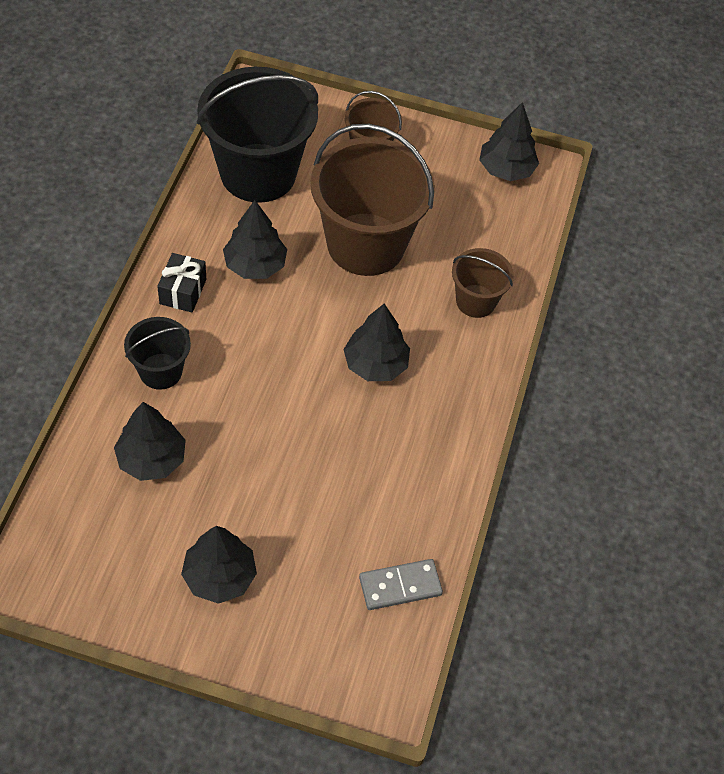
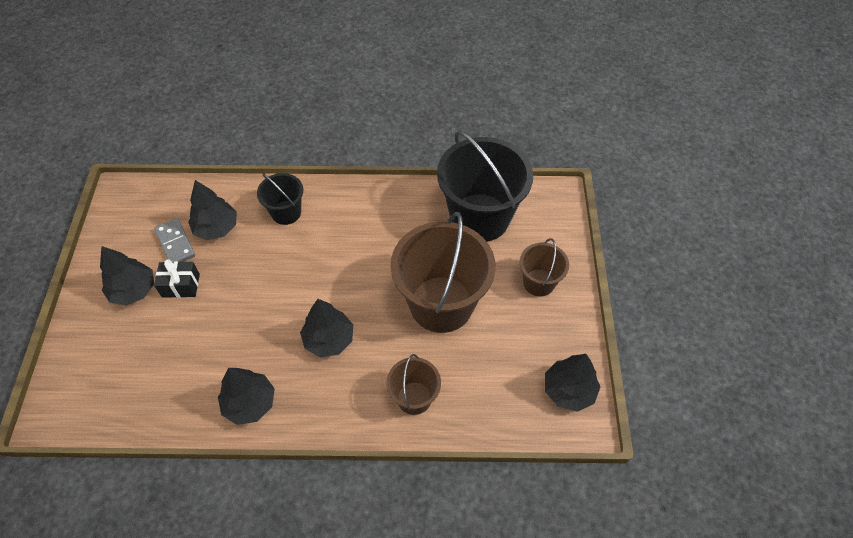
camera: 80 degrees right, 0 degrees up
black gift [157,253,206,312] -> black gift moved to [154,259,200,298]
black tree [223,200,287,279] -> black tree moved to [218,368,275,425]
grey domino [359,559,443,610] -> grey domino moved to [154,218,195,262]

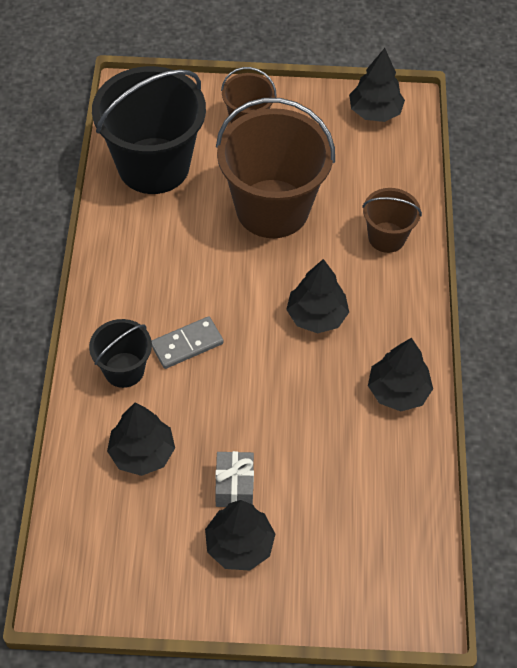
camera: 90 degrees left, 0 degrees up
grey domino [154,218,195,262] -> grey domino moved to [152,316,224,369]
black gift [154,259,200,298] -> grey gift [215,451,254,507]

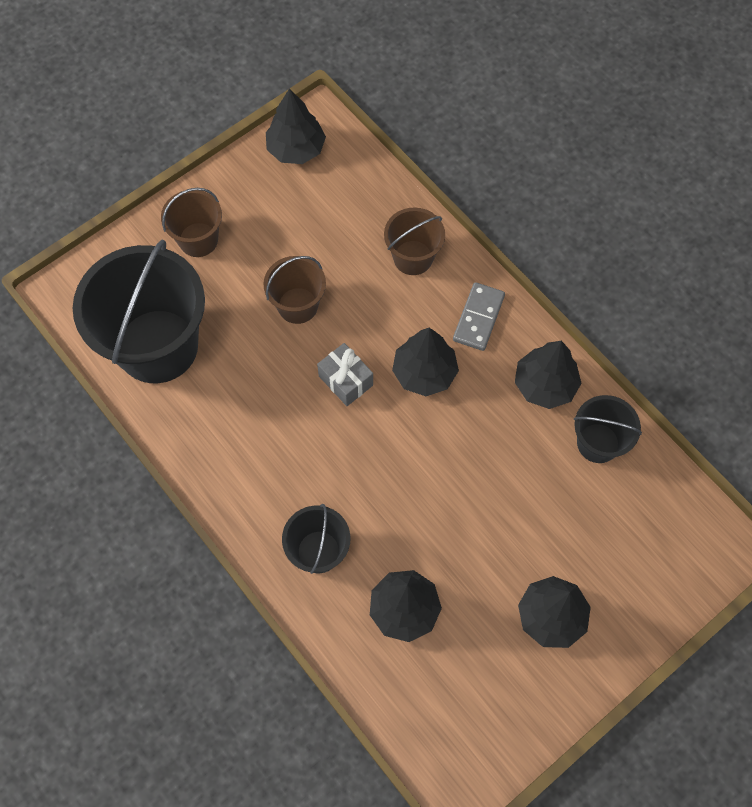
camera: 40 degrees left, 10 degrees up
grey domino [152,316,224,369] -> grey domino moved to [453,282,505,351]
grey gift [215,451,254,507] -> grey gift moved to [317,343,373,406]
brown bucket [216,98,335,238] -> brown bucket [264,256,326,324], size x0.50
none -> black bucket [574,395,642,463]

